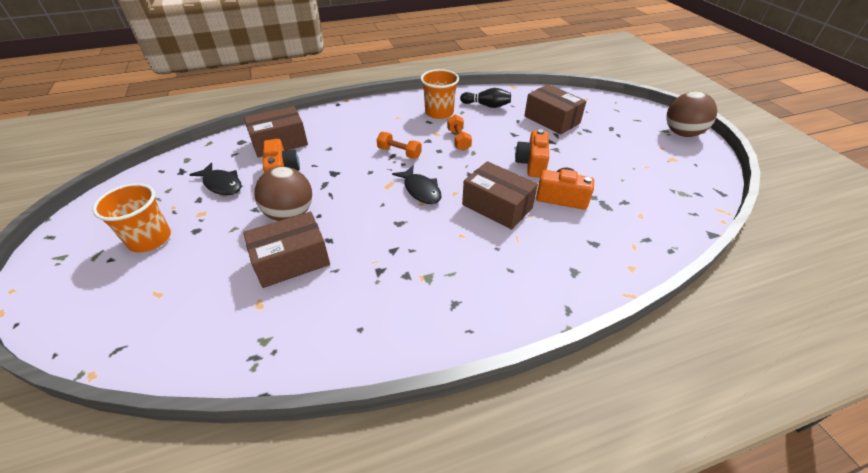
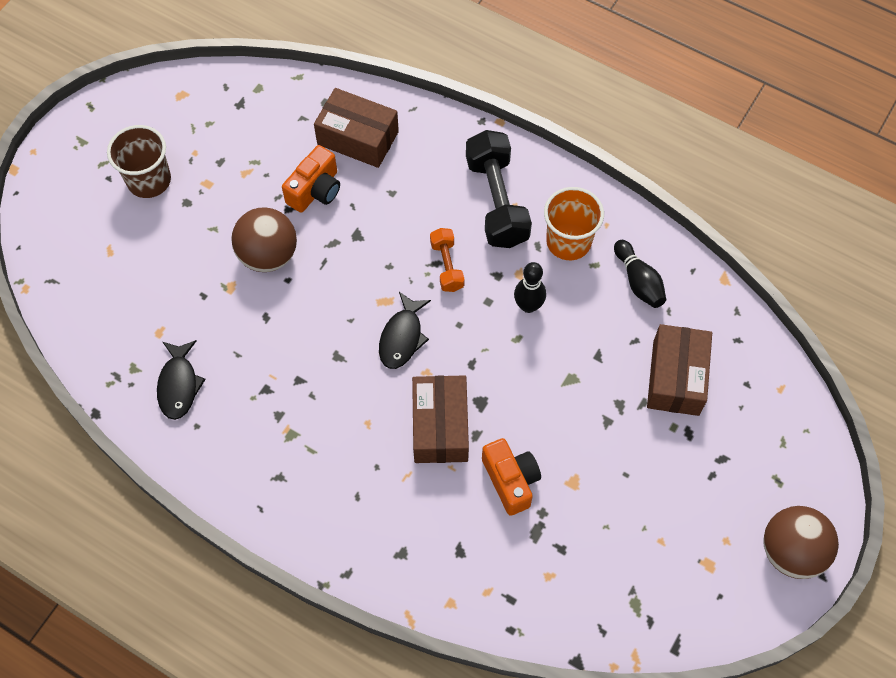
camera: 50 degrees right, 20 degrees up
orange cup [92,183,171,252] -> brown cup [107,125,171,198]
black fish [189,163,242,195] -> black fish moved to [157,340,206,420]
brown box [243,212,330,288] -> none
orange dumbbell [447,115,472,151] -> black bowling pin [514,262,546,313]
orange camera [515,129,549,178] -> none
none -> black dumbbell [466,130,532,248]

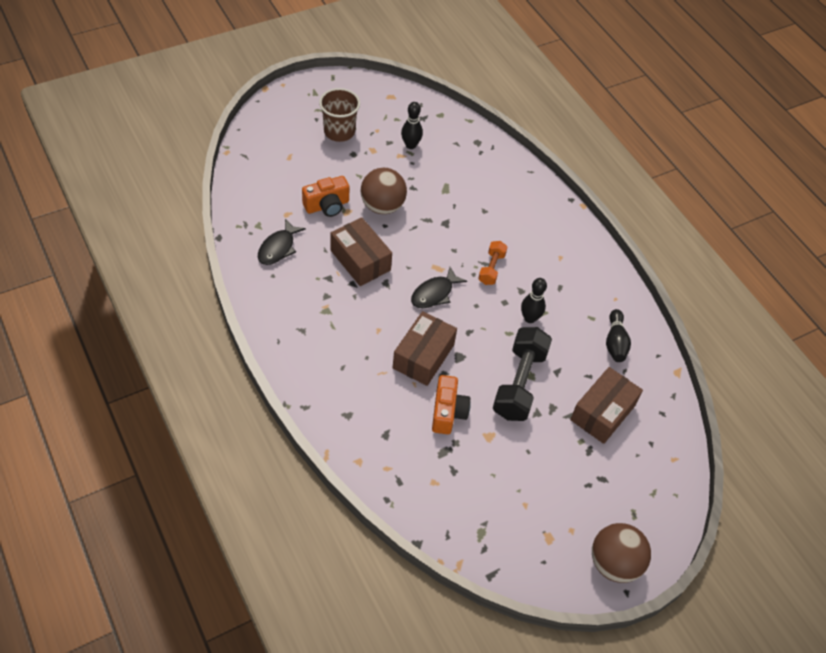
camera: 25 degrees right, 10 degrees down
orange camera [282,145,340,213] -> orange camera moved to [302,176,349,217]
brown box [314,88,399,168] -> brown box moved to [331,217,392,286]
black dumbbell [466,130,532,248] -> black dumbbell moved to [493,327,552,421]
orange cup [544,187,604,260] -> none
none -> black bowling pin [401,102,423,149]

